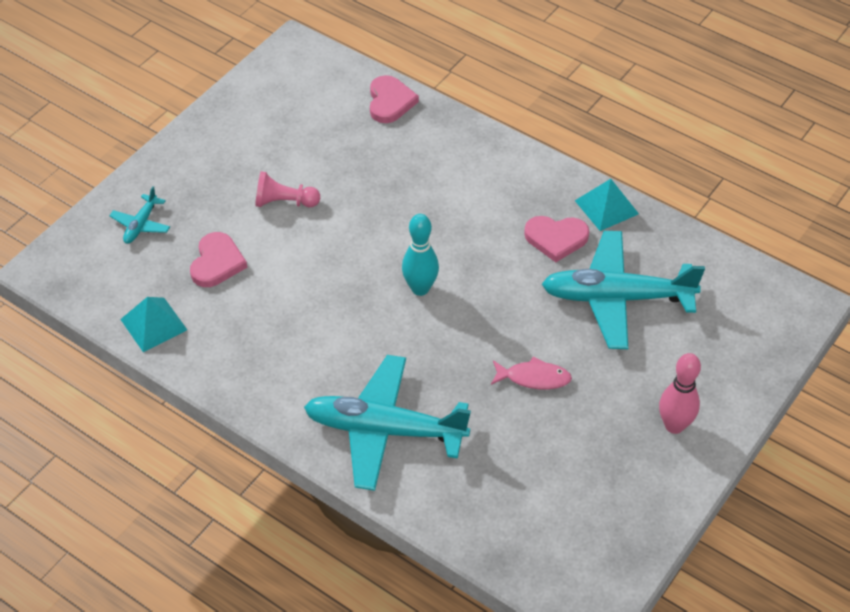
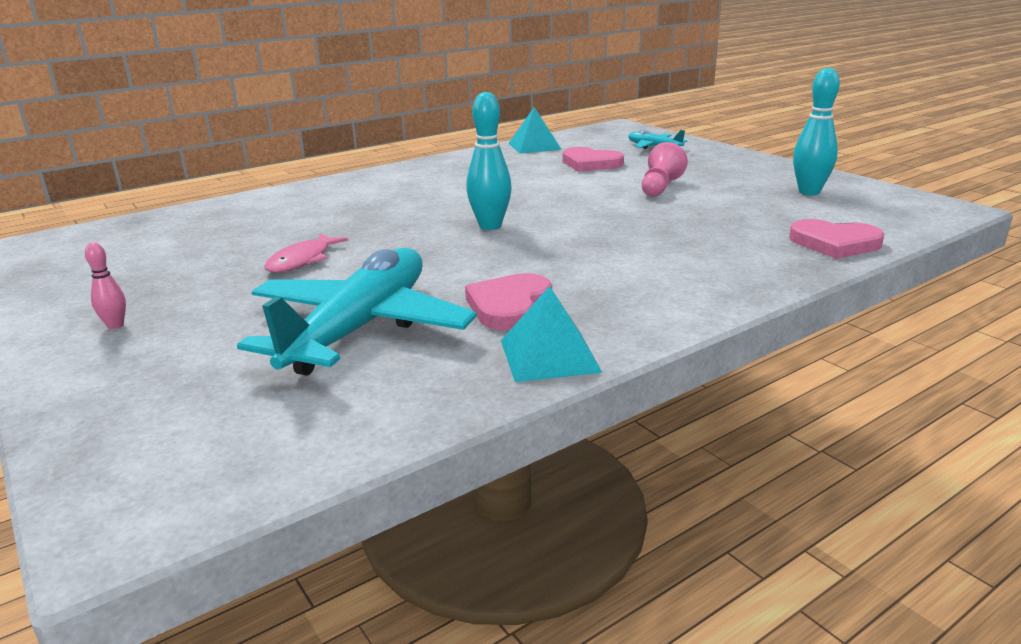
camera: 110 degrees right, 25 degrees down
turquoise plane [304,355,471,491] -> none
pink bowling pin [659,353,701,434] -> pink bowling pin [85,242,126,329], size x0.52
none -> turquoise bowling pin [793,68,840,195]

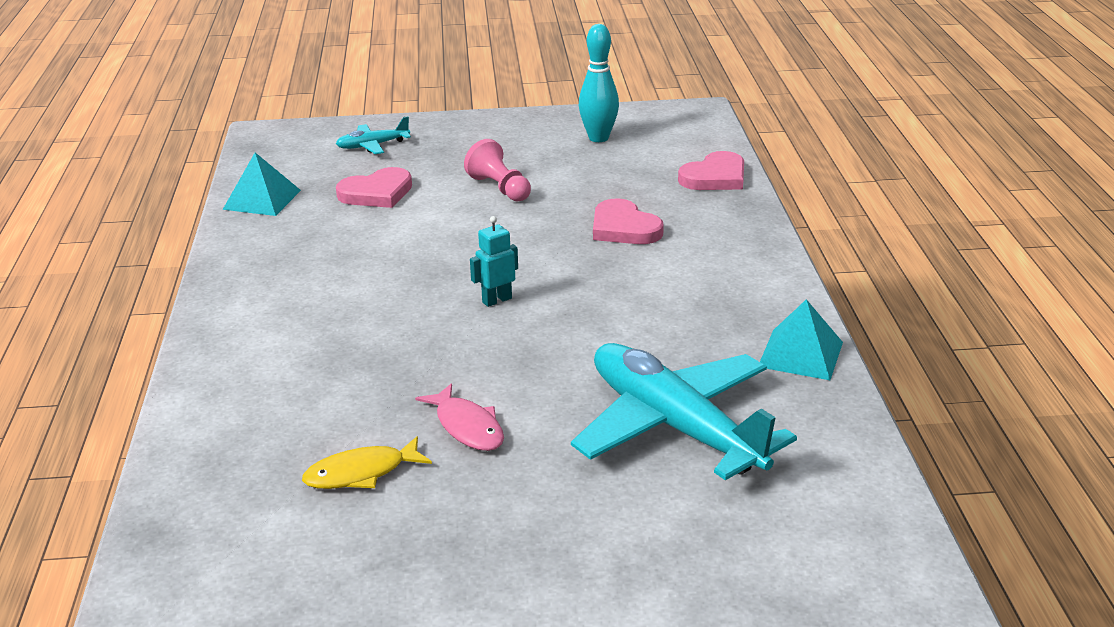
camera: 60 degrees left, 5 degrees up
pink bowling pin [85,242,126,329] -> none
pink heart [465,273,552,331] -> pink heart moved to [593,198,664,244]
turquoise bowling pin [466,92,512,230] -> turquoise robot [470,216,518,307]
none -> yellow fish [302,436,432,489]

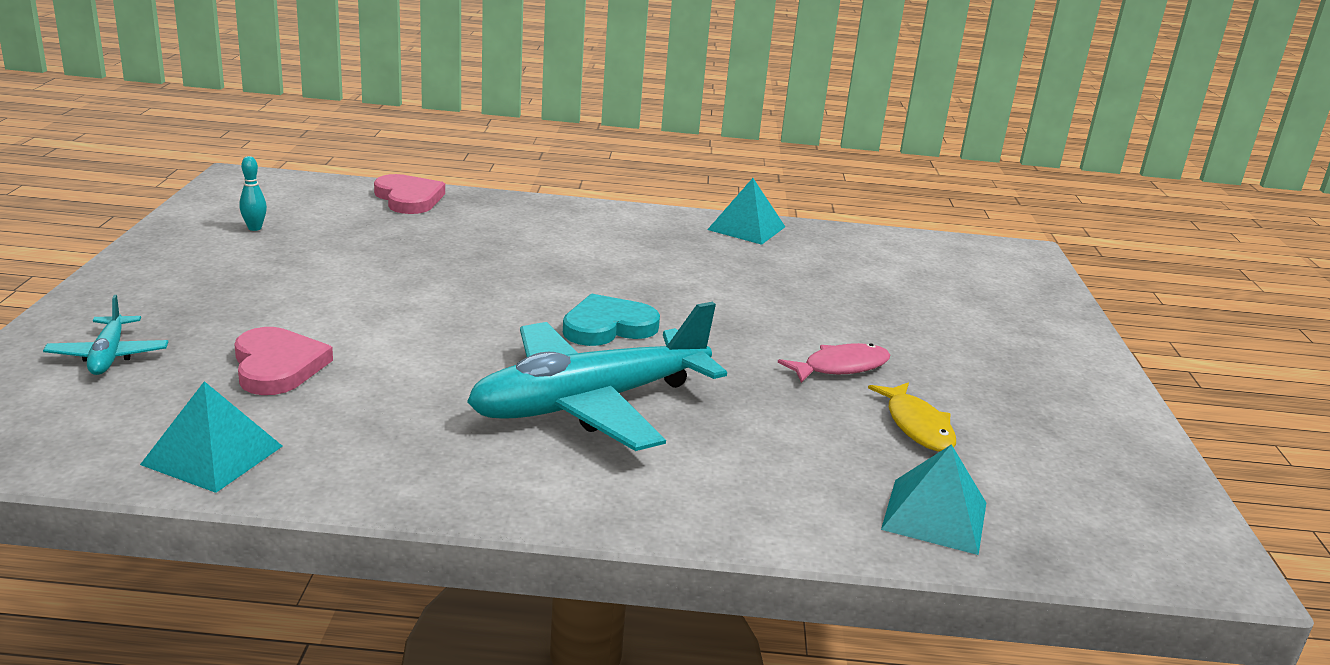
camera: 85 degrees left, 5 degrees down
pink pawn [464,139,531,202] -> none
turquoise robot [470,216,518,307] -> turquoise heart [563,294,660,346]
turquoise plane [571,343,797,480] -> turquoise plane moved to [467,302,727,451]
turquoise bowling pin [579,24,619,142] -> turquoise bowling pin [239,156,267,231], size x0.52
pink heart [593,198,664,244] -> none
none -> turquoise pyramid [881,444,986,555]

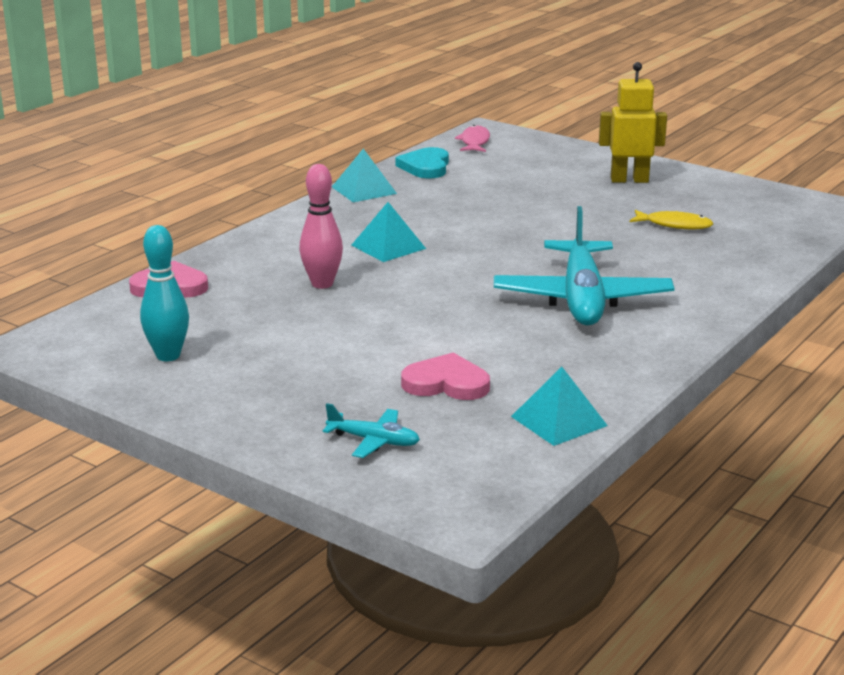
camera: 55 degrees left, 0 degrees up
turquoise bowling pin [239,156,267,231] -> turquoise bowling pin [140,225,189,361], size x1.93
turquoise heart [563,294,660,346] -> turquoise heart moved to [396,147,449,179]
pink fish [778,343,890,383] -> pink fish moved to [455,125,490,152]
turquoise pyramid [881,444,986,555] -> turquoise pyramid moved to [351,202,426,262]
none -> pink bowling pin [299,164,343,289]
none -> yellow robot [599,62,667,183]

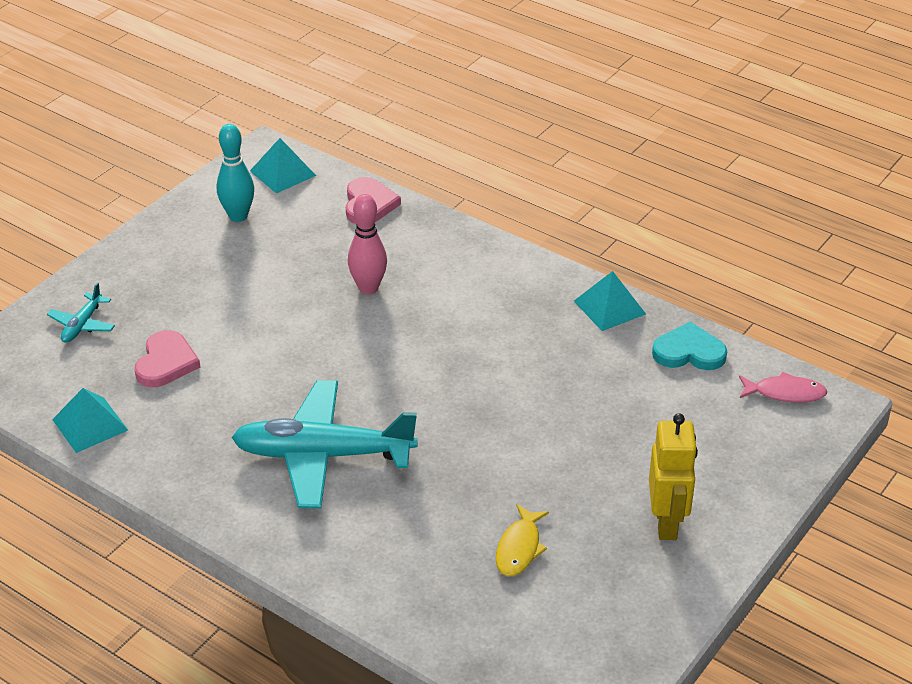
camera: 90 degrees right, 15 degrees up
turquoise pyramid [351,202,426,262] -> turquoise pyramid moved to [250,138,316,194]

